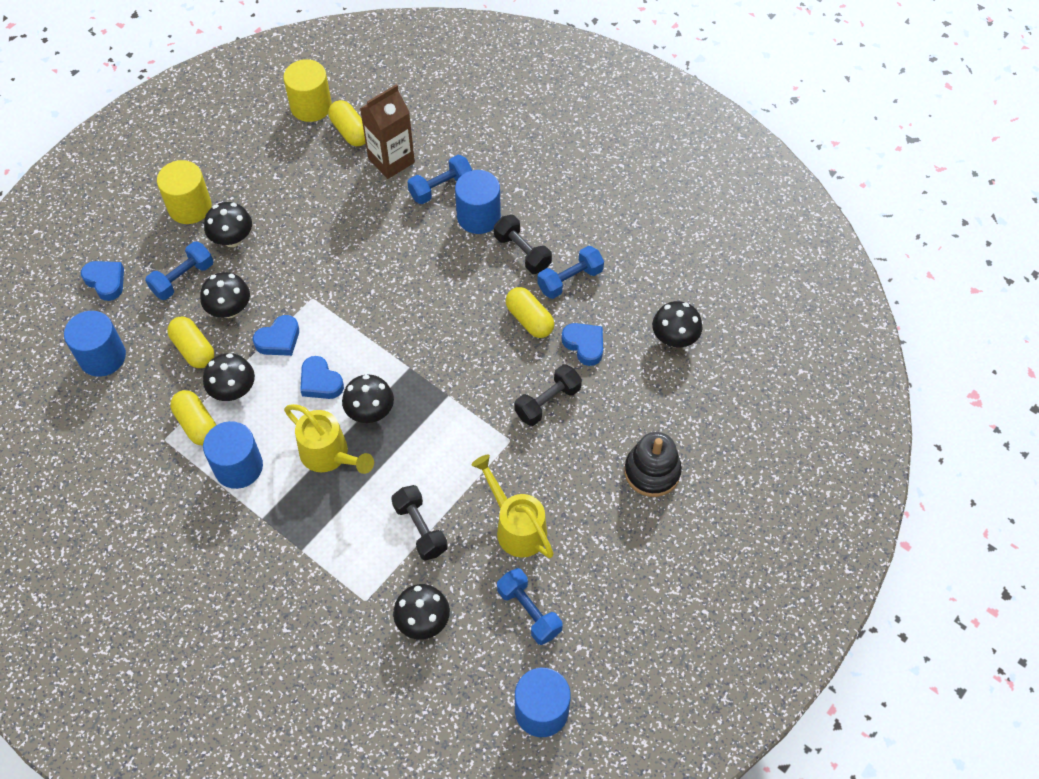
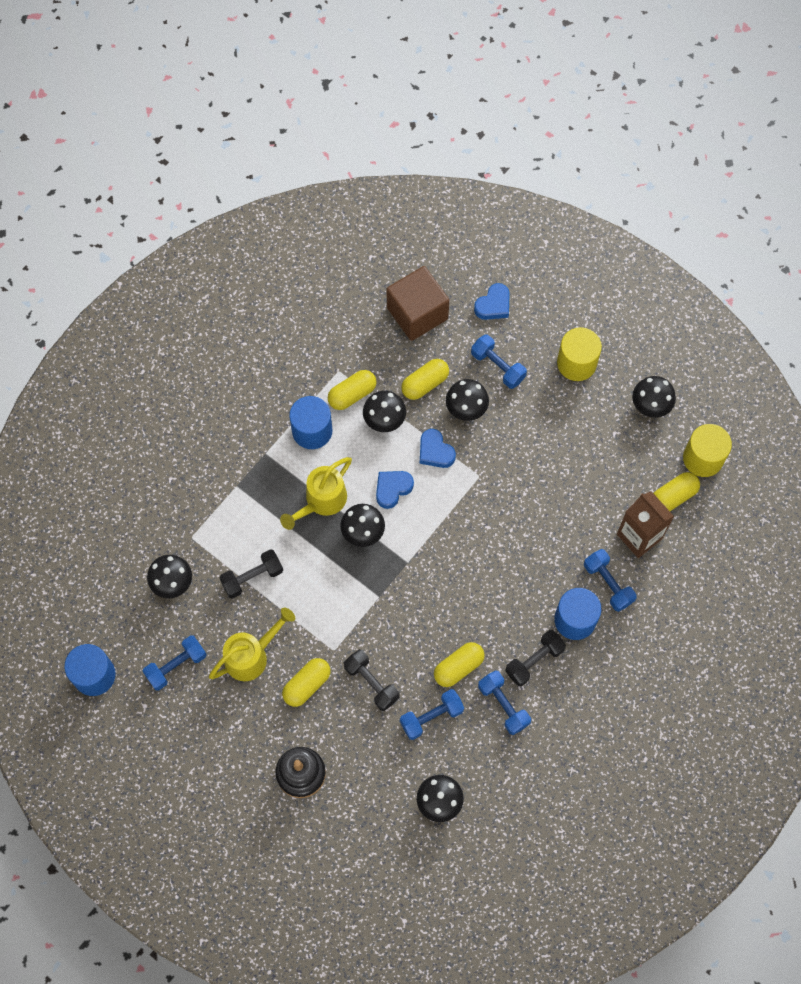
camera: 90 degrees right, 10 degrees up
blue cylinder [64,311,126,377] -> brown cube [387,266,449,341]
black mushroom [204,202,252,247] -> black mushroom moved to [632,376,676,418]
blue heart [562,323,603,366] -> blue dumbbell [400,689,464,740]
none -> yellow capsule [282,658,331,707]

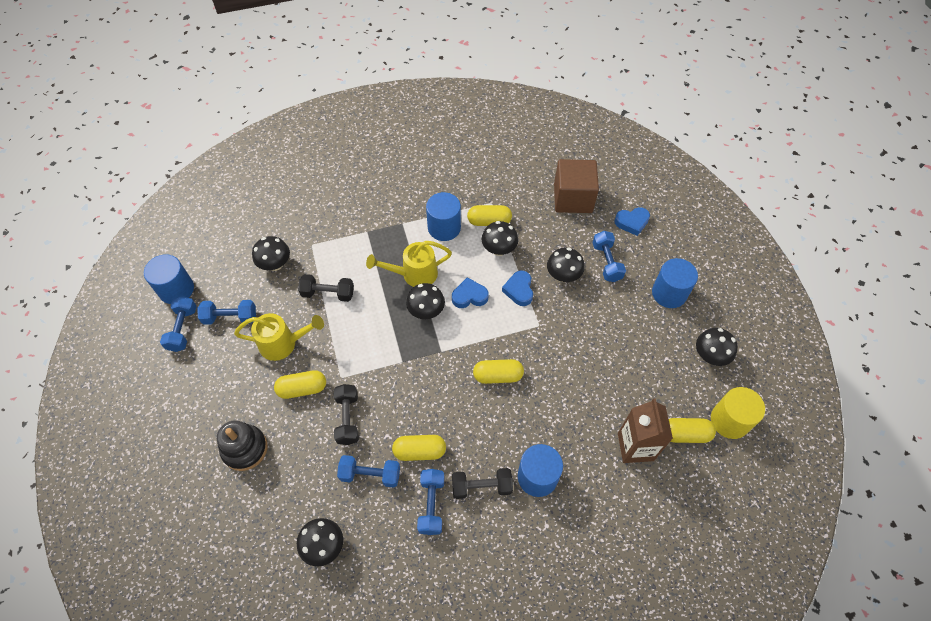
camera: 35 degrees right, 10 degrees down
yellow capsule [401,359,449,400] -> yellow capsule moved to [473,359,524,384]
yellow cylinder [557,327,602,381] -> blue cylinder [652,258,698,308]
blue dumbbell [584,549,637,612] -> blue dumbbell moved to [160,296,197,352]

